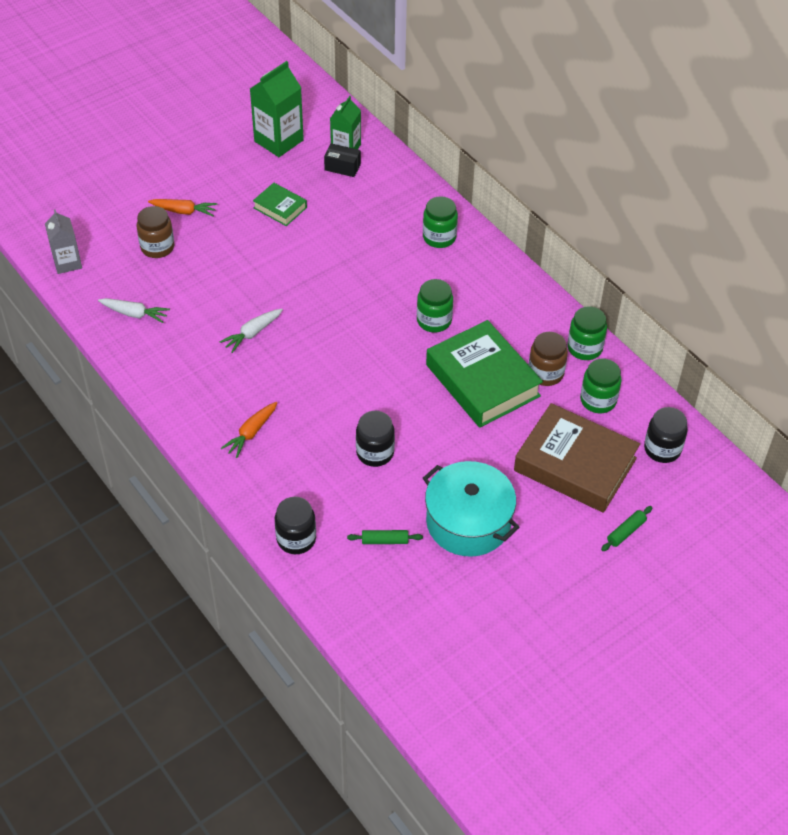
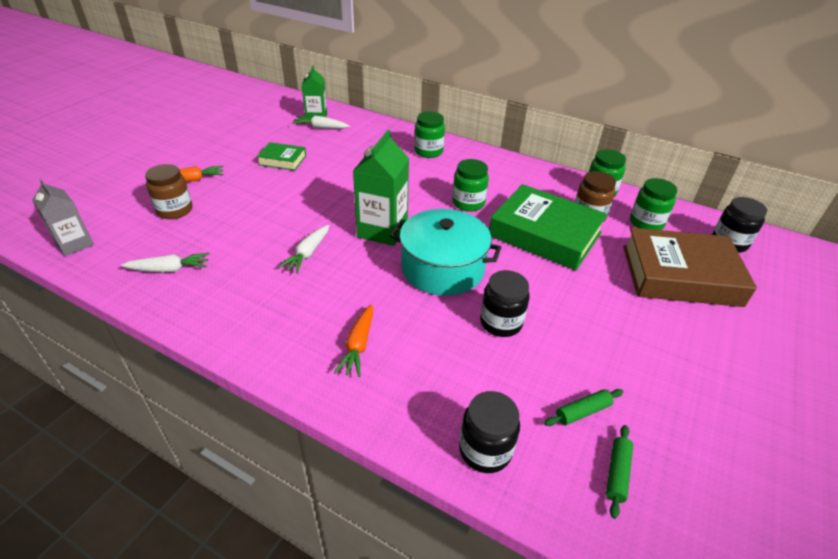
camera: 25 degrees left, 10 degrees down
green carton [250,61,304,157] -> green carton moved to [353,130,409,246]
black box [324,143,361,177] -> white carrot [292,116,350,129]
turquoise pot [423,461,520,557] -> turquoise pot moved to [390,209,502,296]
green rolling pin [601,506,652,551] -> green rolling pin moved to [606,425,633,519]

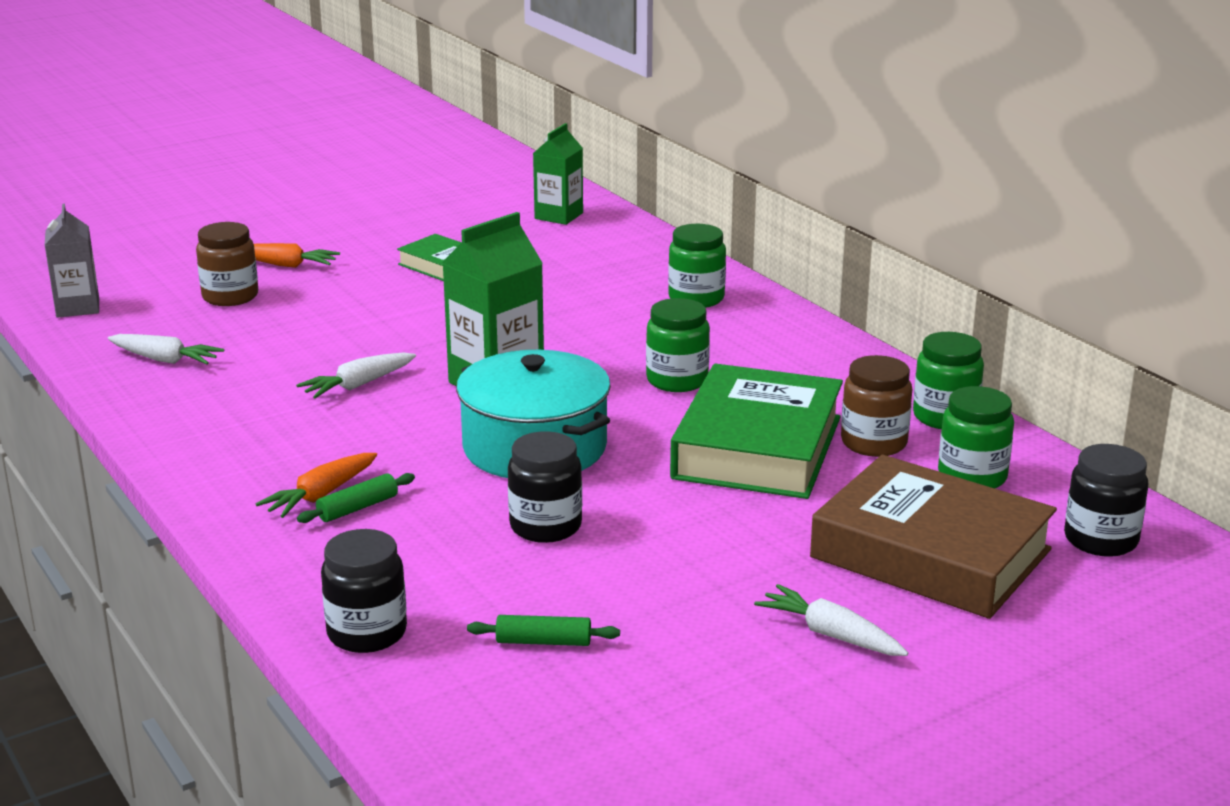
camera: 30 degrees right, 15 degrees down
white carrot [292,116,350,129] -> white carrot moved to [754,584,908,656]
green book [489,184,608,271] -> green book turned 45 degrees clockwise [670,364,843,499]
green rolling pin [606,425,633,519] -> green rolling pin moved to [297,473,415,523]

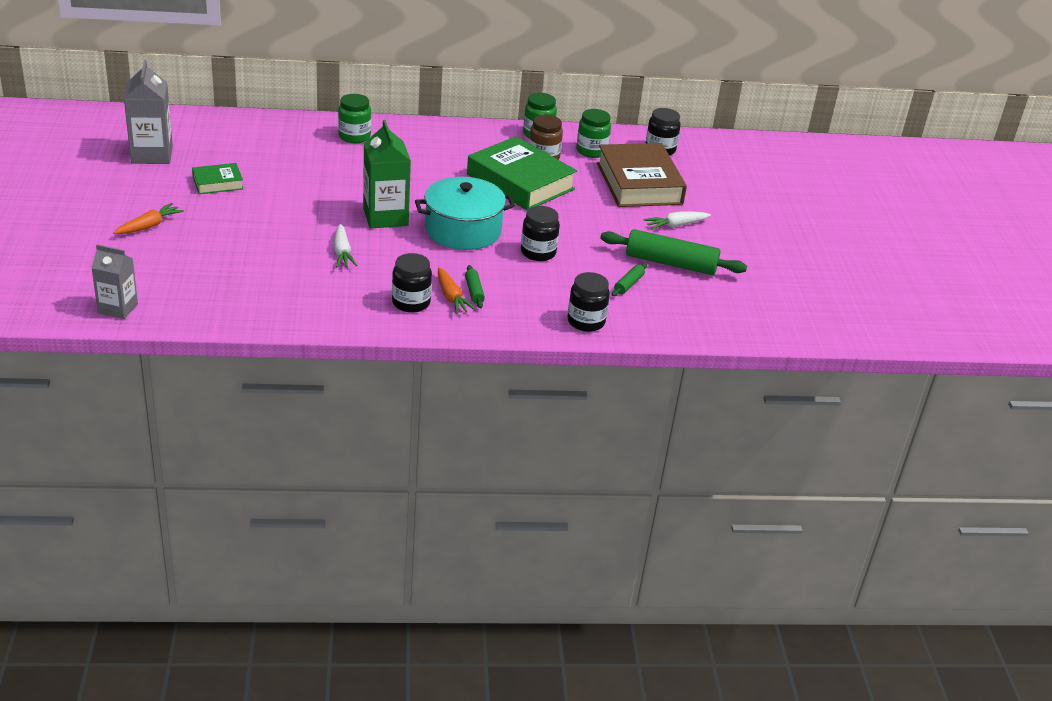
camera: 65 degrees left, 10 degrees up
white carrot [108,334,224,364] -> none
brown jar [196,222,258,306] -> none
green carton [533,123,583,225] -> none
green jar [646,298,710,392] -> none
brown book [810,455,1057,619] -> brown book turned 75 degrees counterclockwise [597,143,687,207]
none -> grey carton [124,60,173,164]
none -> black jar [392,253,432,313]
none -> green rolling pin [600,229,747,275]

